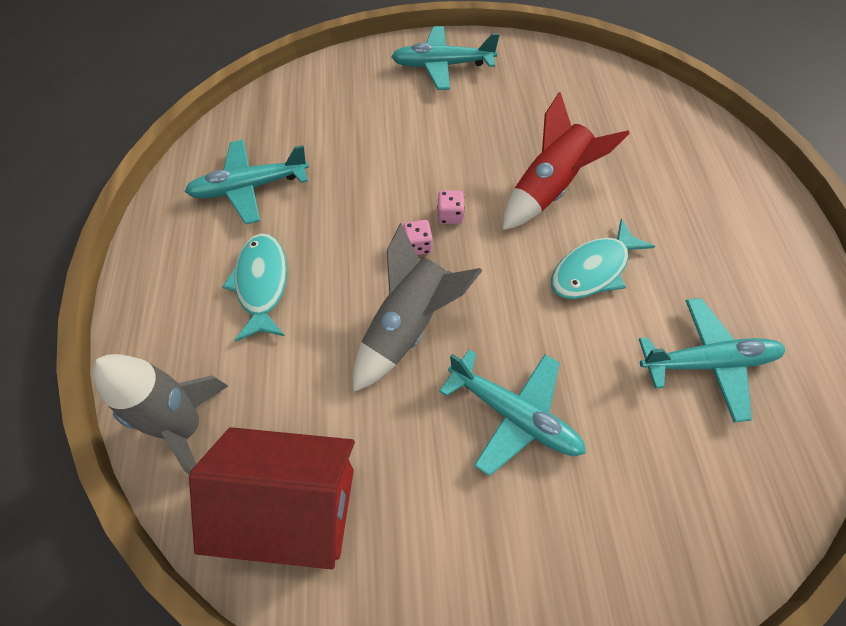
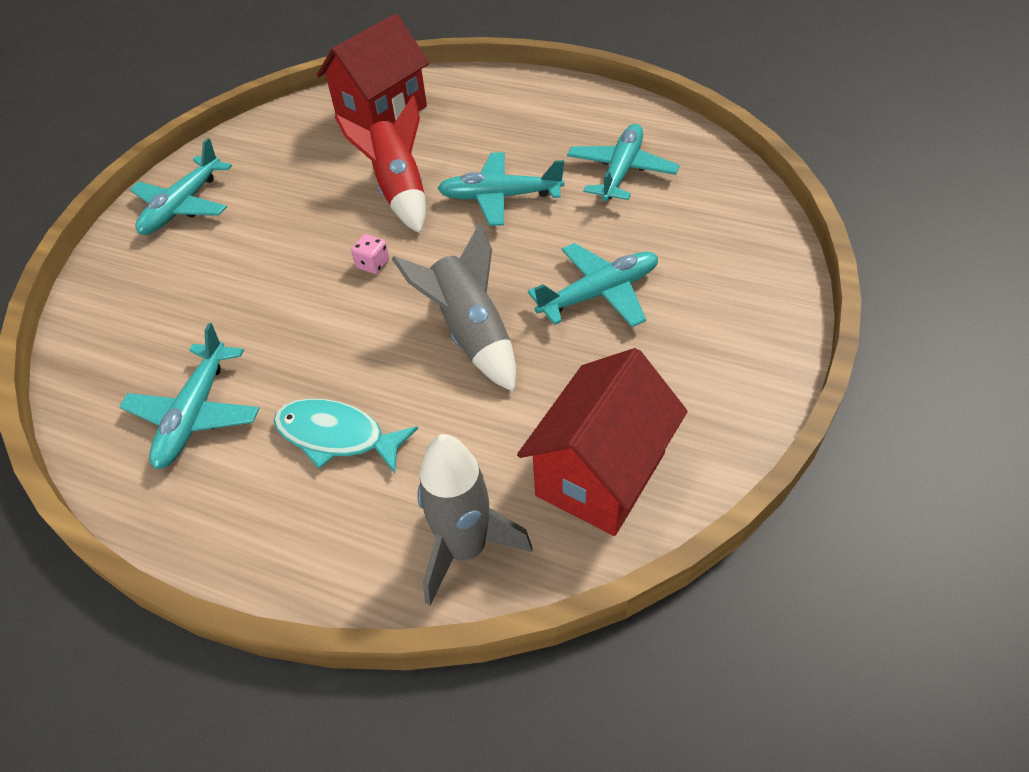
camera: 60 degrees left, 10 degrees down
pink dice [403,220,433,255] -> none
turquoise fish [551,218,655,299] -> turquoise plane [437,152,564,226]
none -> red house [317,14,430,130]

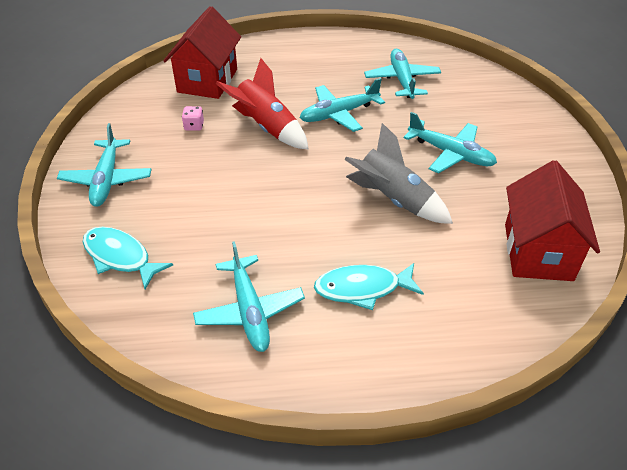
camera: 30 degrees left, 5 degrees down
pink dice [351,234,389,274] -> pink dice moved to [182,106,204,131]
grey rocket [417,434,532,606] -> none
turquoise plane [528,243,658,327] -> turquoise plane turned 90 degrees clockwise [403,112,497,173]
none -> turquoise fish [83,227,173,289]

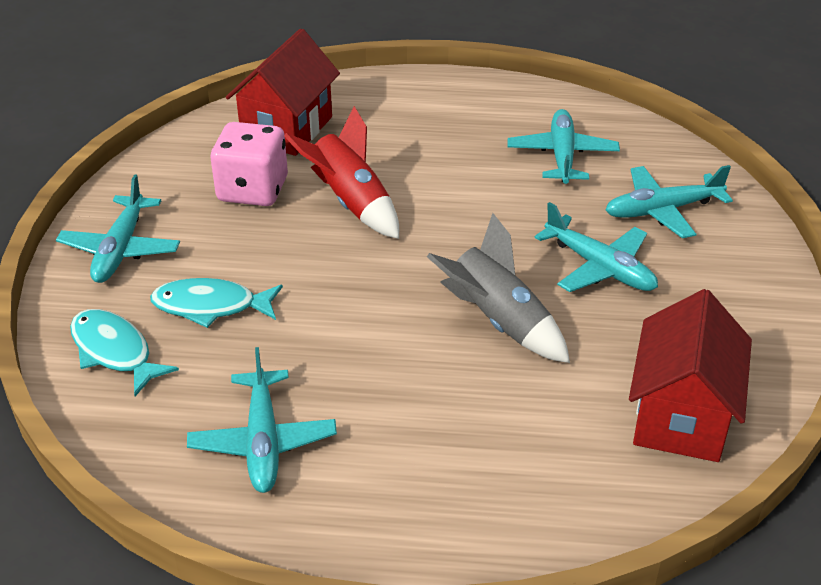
camera: 10 degrees right, 5 degrees down
pink dice [182,106,204,131] -> pink dice [211,122,288,206], size x2.41
turquoise plane [300,78,385,132] -> turquoise plane moved to [605,165,733,238]
turquoise fish [314,263,424,310] -> turquoise fish moved to [150,278,283,328]

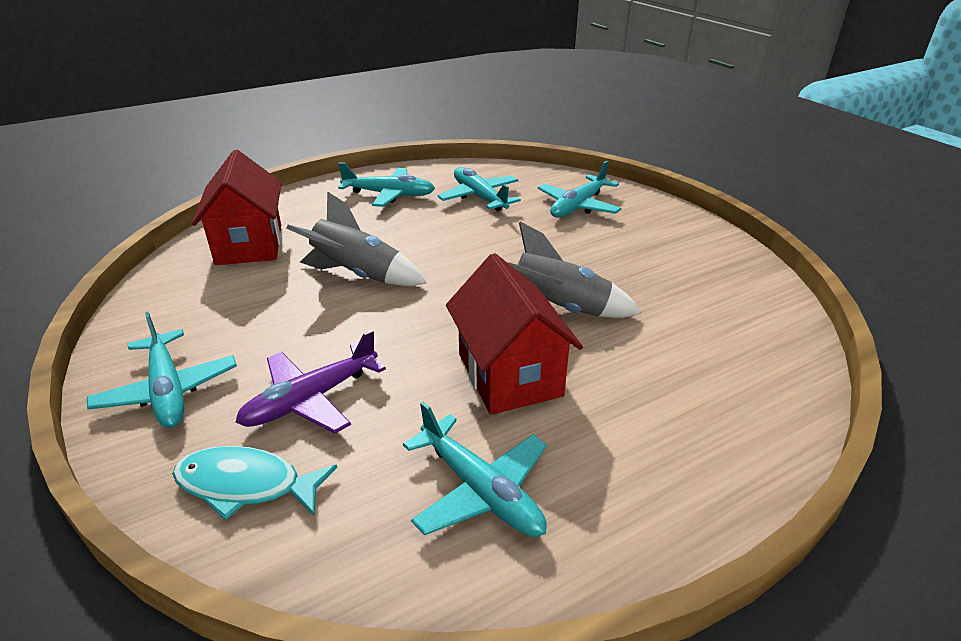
camera: 35 degrees left, 5 degrees down
turquoise fish [150,278,283,328] -> purple plane [236,330,386,434]
pink dice [211,122,288,206] -> none
red rocket [284,106,399,239] -> grey rocket [286,192,427,286]
turquoise plane [534,202,658,292] -> turquoise plane moved to [338,162,435,207]
red house [629,289,752,462] -> red house moved to [446,253,583,415]

